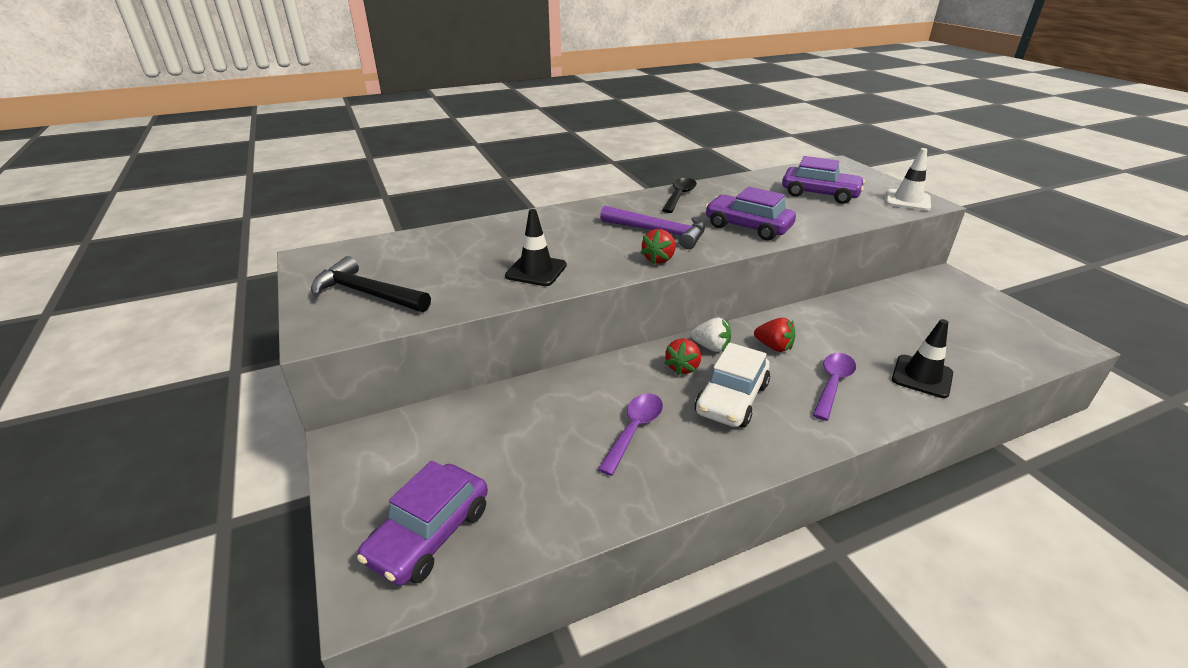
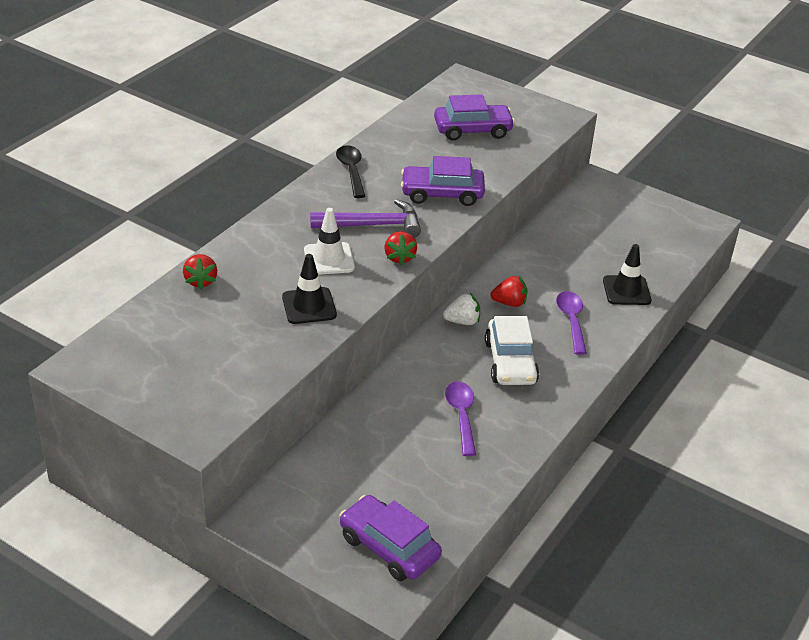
camera: 35 degrees left, 5 degrees up
black hammer [311,256,431,312] -> none
purple car [357,461,488,585] -> purple car turned 135 degrees clockwise [340,495,442,581]
red strawberry [664,339,701,376] -> red strawberry moved to [183,254,217,290]
white traffic cone [886,148,931,211] -> white traffic cone moved to [304,208,355,275]

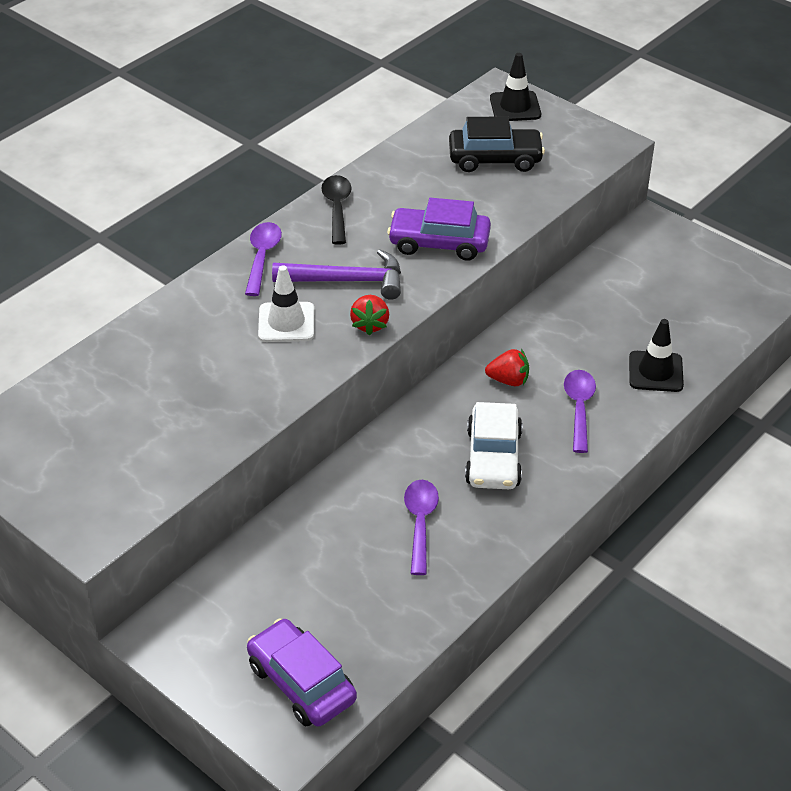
camera: 10 degrees right, 5 degrees up
red strawberry [183,254,217,290] -> none
black traffic cone [282,254,337,324] -> black traffic cone moved to [490,53,541,121]
purple car [434,94,515,141] -> black car [449,116,545,172]
white strawberry [443,293,480,325] -> none
none -> purple spoon [245,222,282,296]

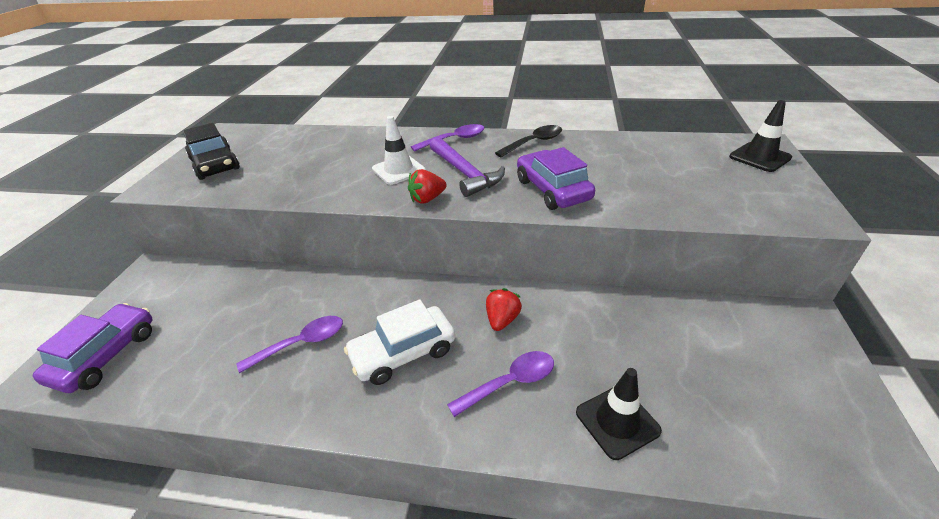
camera: 60 degrees right, 5 degrees down
black car [449,116,545,172] -> black car moved to [183,123,240,180]
red strawberry [485,349,529,386] -> red strawberry turned 135 degrees counterclockwise [486,288,522,331]

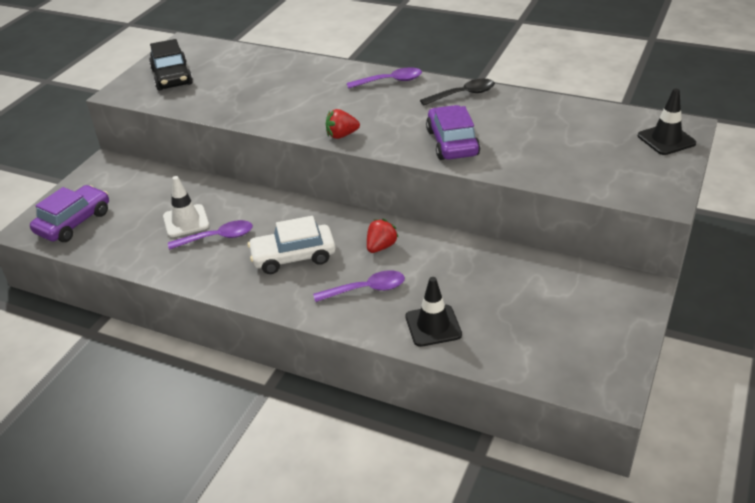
camera: 15 degrees right, 0 degrees up
white traffic cone [372,116,426,185] -> white traffic cone moved to [163,176,209,237]
purple hammer [430,137,505,197] -> none

